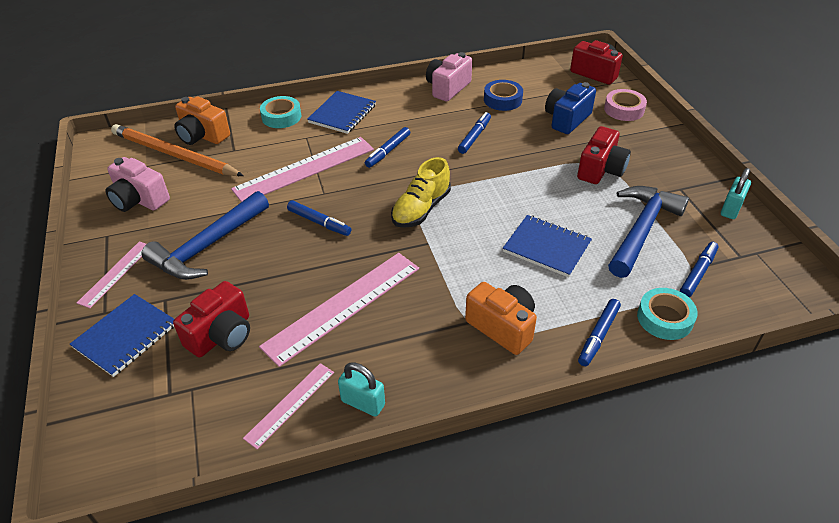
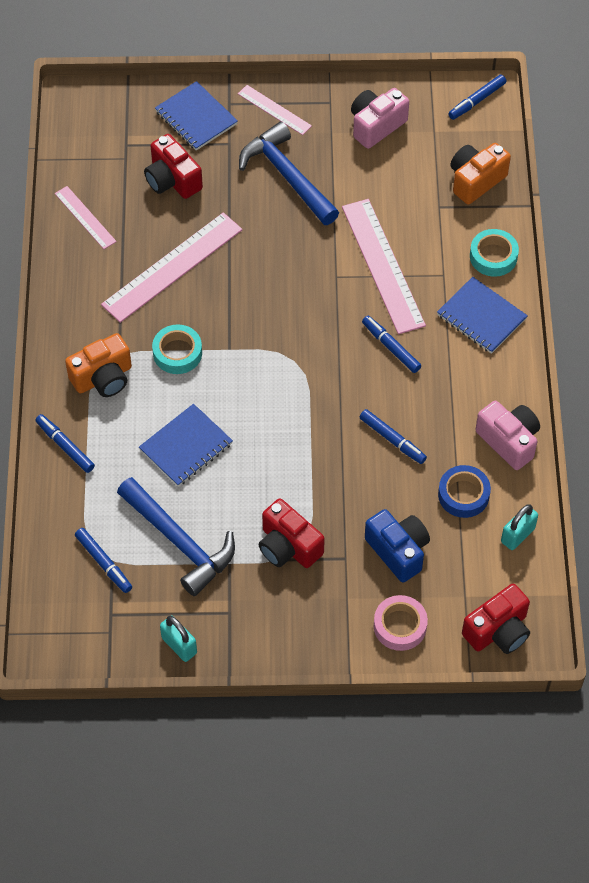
camera: 105 degrees right, 15 degrees up
orange pencil [111,124,244,176] -> none
pink ruler [259,253,419,367] -> pink ruler turned 75 degrees clockwise [101,212,243,323]
blue marker [287,201,351,236] -> blue marker moved to [448,74,507,120]
turquoise padlock [338,362,385,417] -> turquoise padlock moved to [501,504,538,550]
yellow shoe [391,157,451,228] -> none
turquoise tape [637,288,698,340] -> turquoise tape moved to [152,324,202,374]

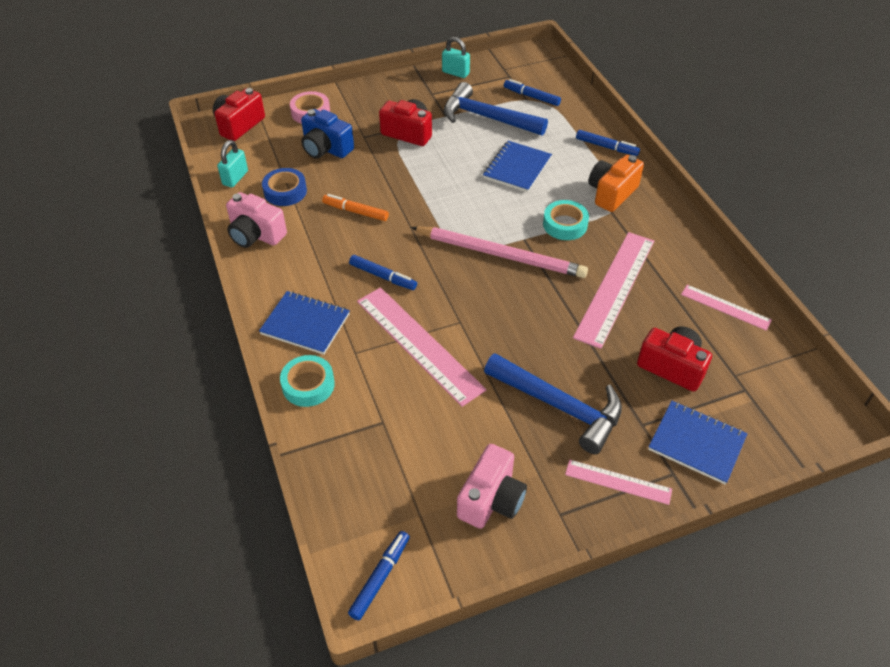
camera: 160 degrees right, 10 degrees down
blue marker [360,409,427,464] -> orange marker [322,194,389,221]
orange camera [451,143,511,204] -> none
none -> pink pencil [411,227,588,278]

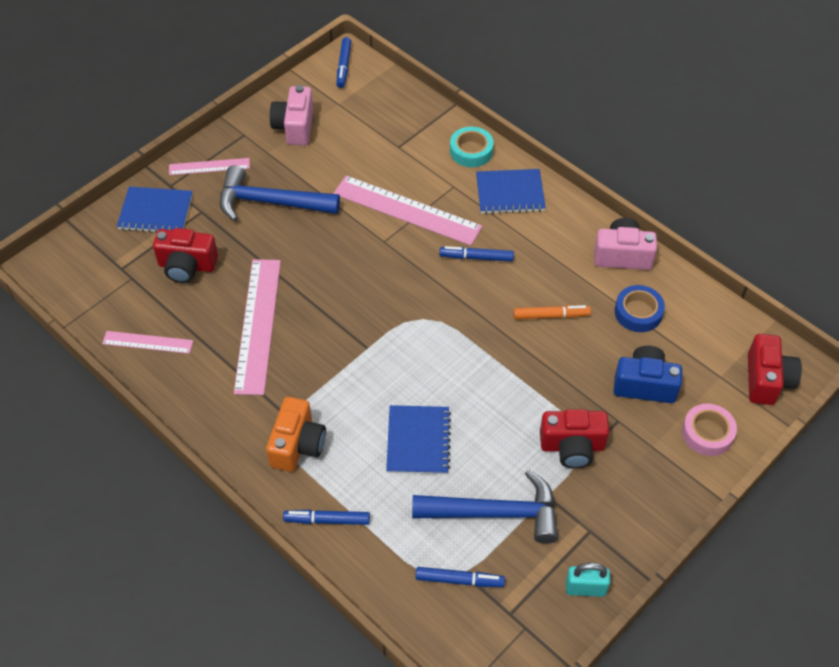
camera: 155 degrees right, 5 degrees up
turquoise padlock [217,140,248,187] -> none
pink pencil [411,227,588,278] -> none
turquoise tape [543,200,589,240] -> none

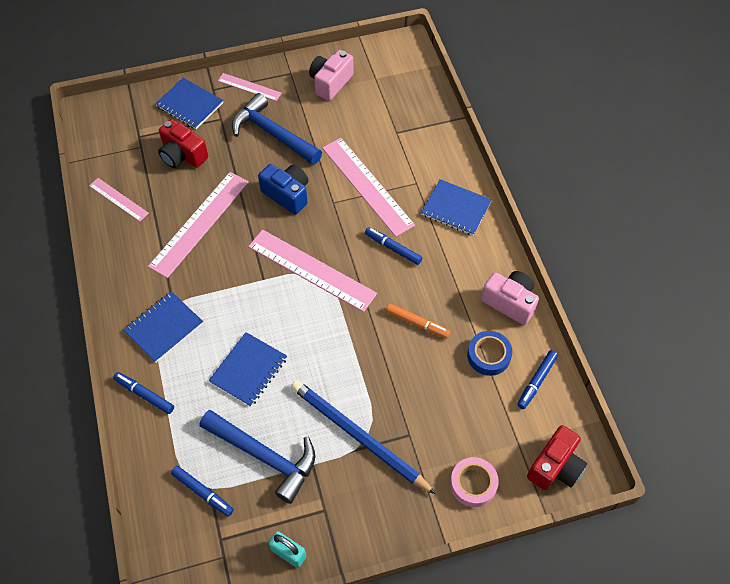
camera: 30 degrees right, 5 degrees up
orange camera [266,397,326,472] -> blue notebook [124,291,203,363]
blue marker [336,37,352,88] -> blue marker moved to [517,350,558,409]
turquoise tape [450,127,494,167] -> none
red camera [540,409,609,469] -> blue pencil [291,380,436,494]
blue camera [614,346,682,403] -> blue camera moved to [258,164,308,215]
none -> pink ruler [248,229,377,312]

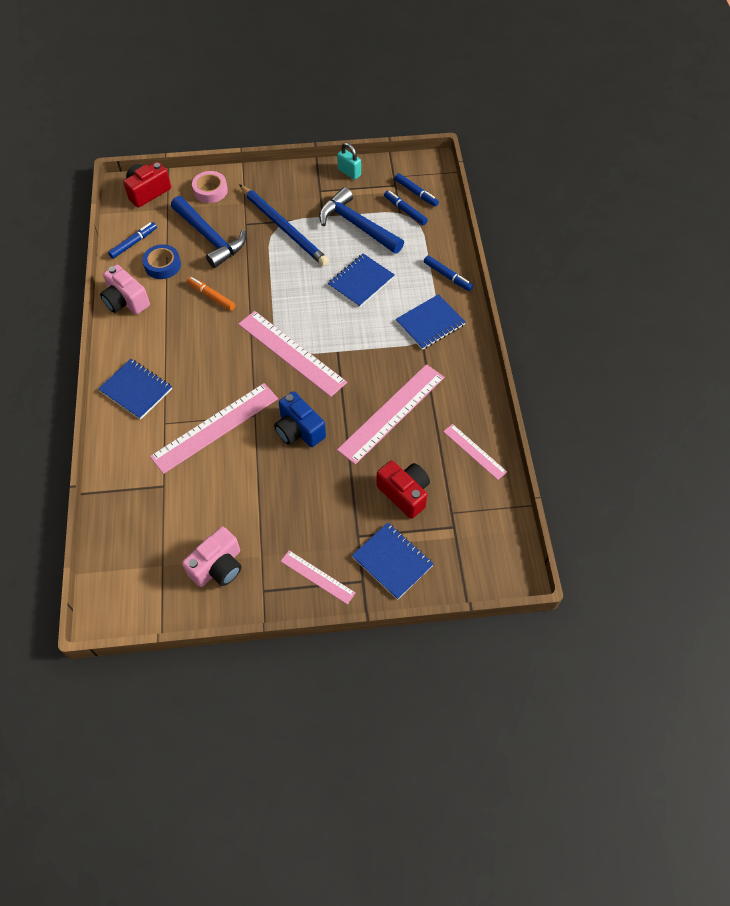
camera: 170 degrees left, 0 degrees up
blue hammer [232,93,322,165] -> blue hammer moved to [171,196,246,268]
pink ruler [322,138,415,237] -> pink ruler turned 75 degrees clockwise [150,383,278,474]
blue marker [365,227,422,265] -> blue marker moved to [395,173,439,207]

